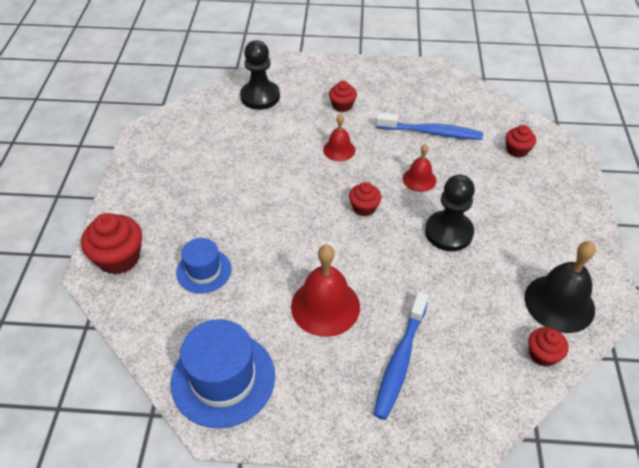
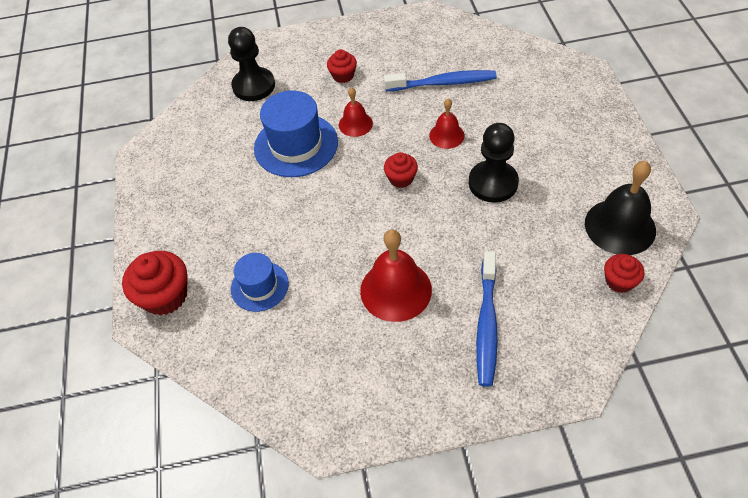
camera: 10 degrees left, 5 degrees up
blue hat [171,319,275,428] -> blue hat moved to [254,90,338,177]
red cupcake [506,125,536,158] -> none

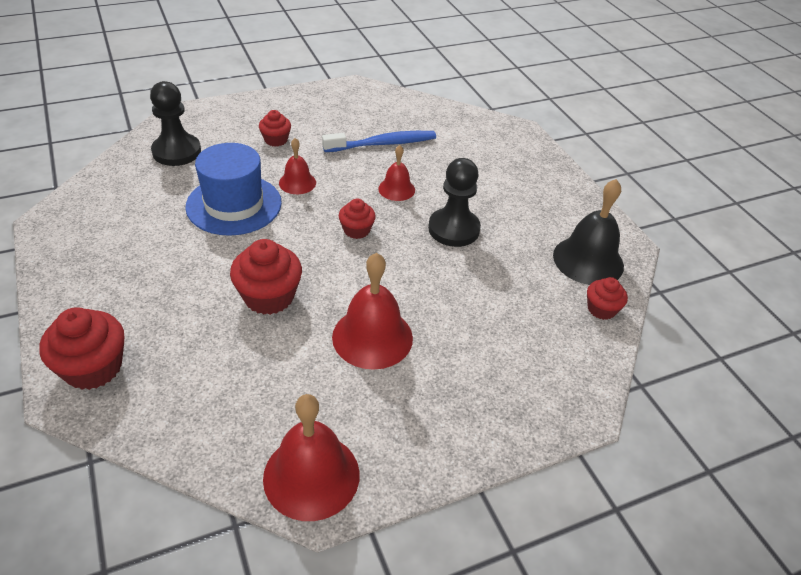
camera: 20 degrees left, 10 degrees down
blue hat [231,253,289,312] -> none
blue toothbrush [476,251,498,387] -> none
none -> red cupcake [230,239,302,315]
none -> red bell [263,394,360,521]

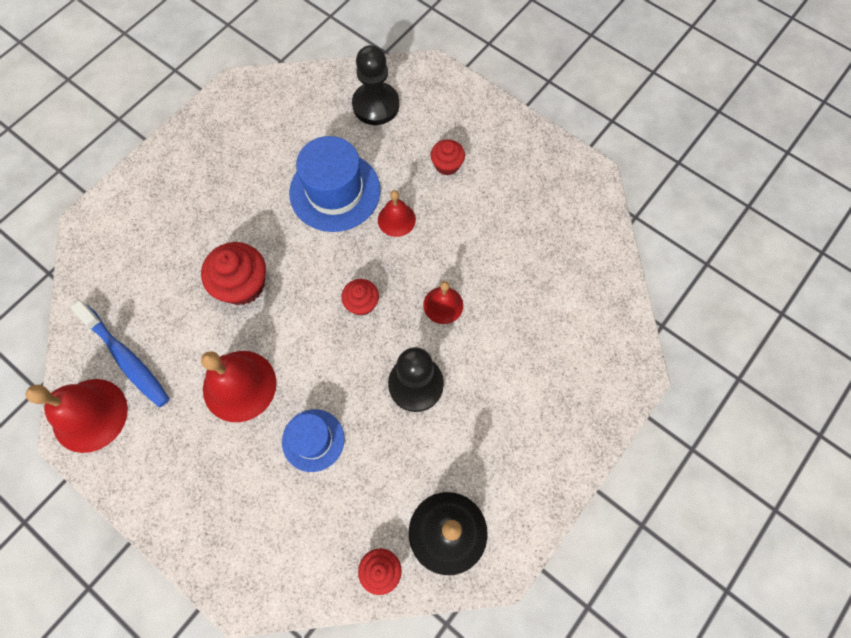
camera: 65 degrees right, 25 degrees up
red cupcake [39,307,125,390] -> none
blue toothbrush [322,131,436,152] -> blue toothbrush moved to [71,300,170,407]
none -> blue hat [282,409,345,472]

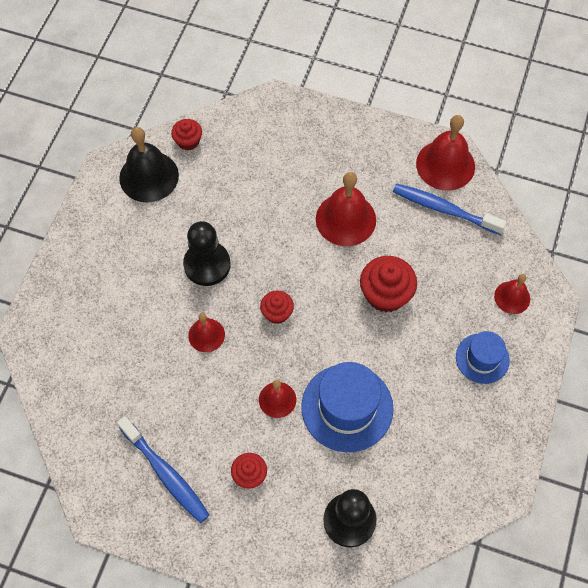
camera: 160 degrees right, 5 degrees down
blue hat [282,409,345,472] -> blue hat moved to [456,331,510,384]
none -> blue toothbrush [117,416,210,523]
none -> red bell [494,274,530,314]

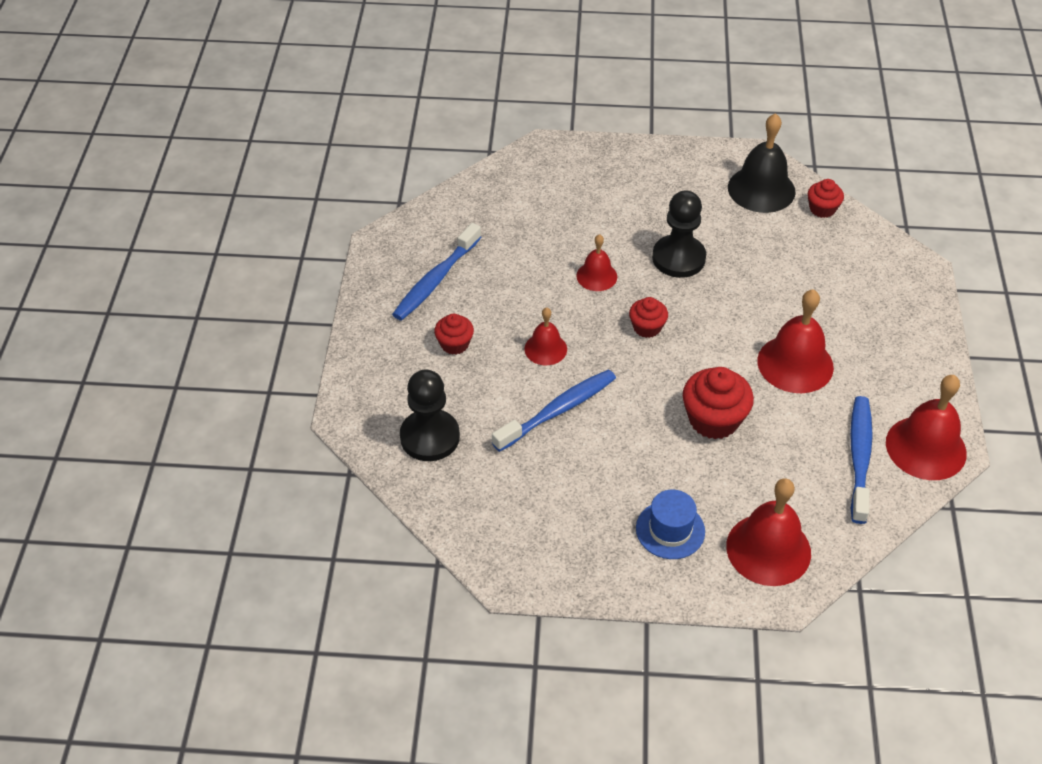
camera: 75 degrees right, 15 degrees down
blue hat [301,362,394,452] -> blue toothbrush [492,369,616,452]
red bell [494,274,530,314] -> red bell [726,479,811,586], size x1.75

